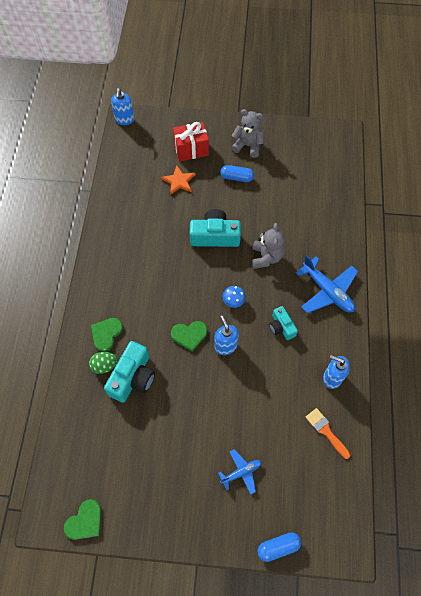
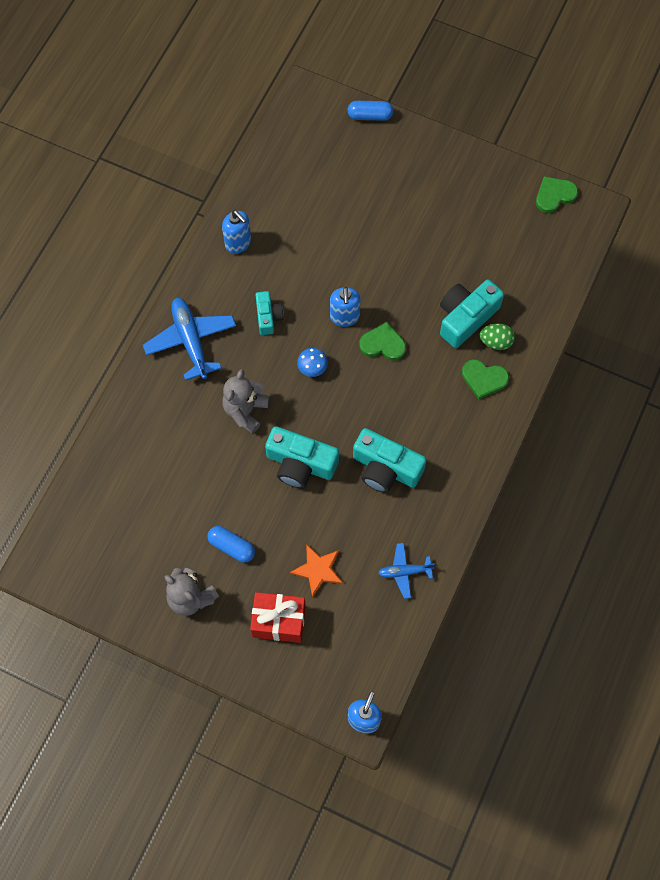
camera: 160 degrees left, 5 degrees up
green heart [91,318,123,352] -> green heart turned 60 degrees clockwise [462,359,509,399]
blue plane [218,449,261,494] -> blue plane moved to [378,543,435,599]
orange brush [306,408,350,459] -> none
none -> turquoise camera [353,428,426,493]

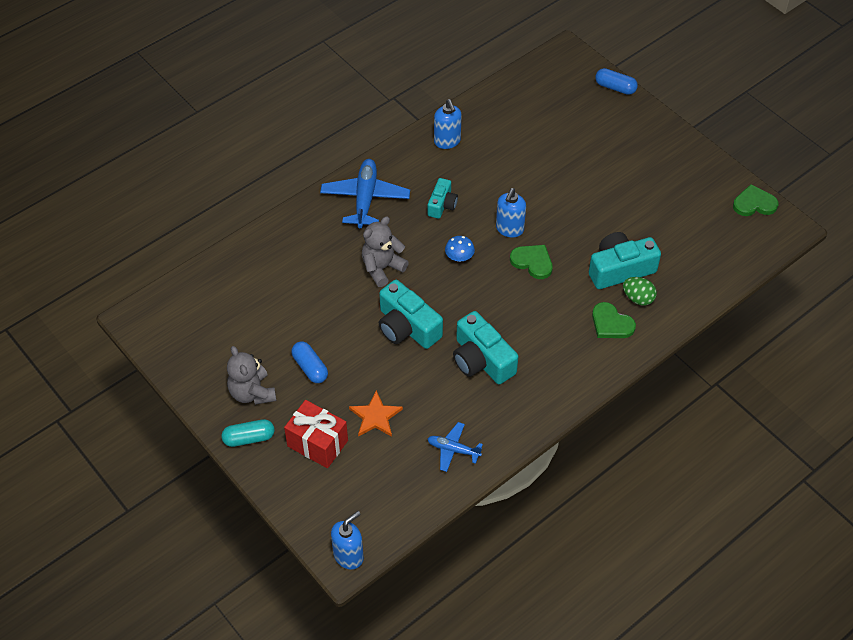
camera: 25 degrees right, 15 degrees down
none -> turquoise capsule [222,419,274,447]

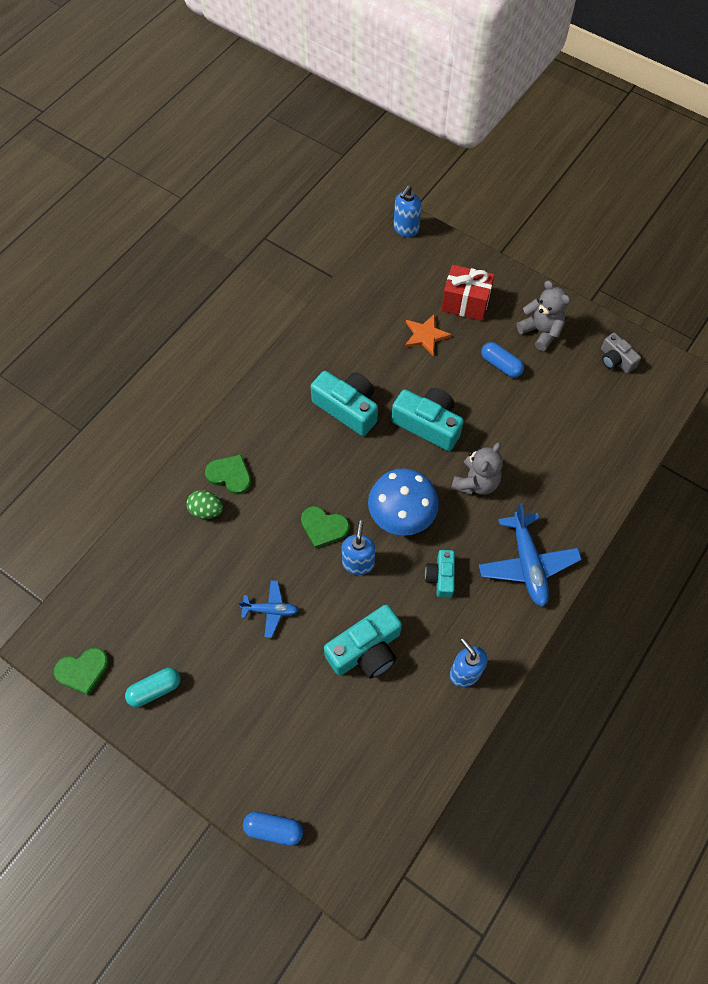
camera: 165 degrees right, 10 degrees up
turquoise capsule [222,419,274,447] -> turquoise capsule moved to [125,668,180,707]
blue plane [428,422,483,472] -> blue plane moved to [239,580,298,638]
blue mushroom [445,236,475,262] -> blue mushroom [368,468,439,536], size x2.16
turquoise camera [589,232,661,289] -> turquoise camera moved to [324,605,402,679]
none -> grey camera [601,333,641,374]

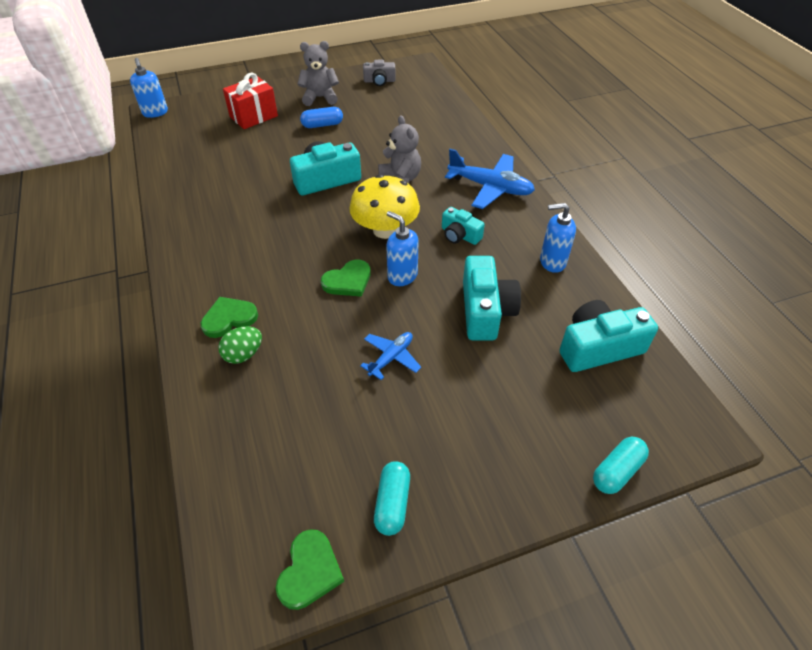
camera: 55 degrees left, 15 degrees down
blue capsule [243,812,303,846] -> turquoise capsule [593,437,649,494]
turquoise camera [311,371,378,436] -> turquoise camera moved to [559,300,658,372]
blue mushroom [368,468,439,536] -> yellow mushroom [349,174,420,239]
orange star [405,314,452,356] -> none

